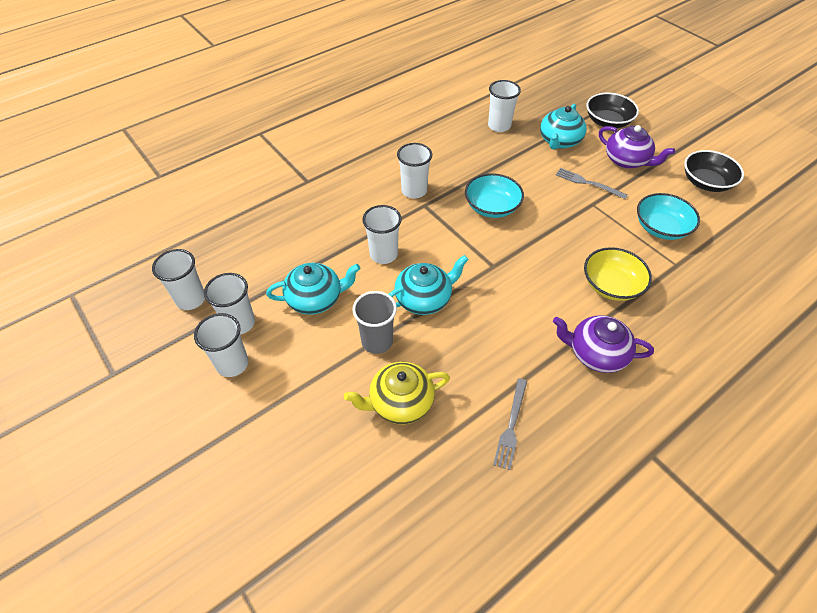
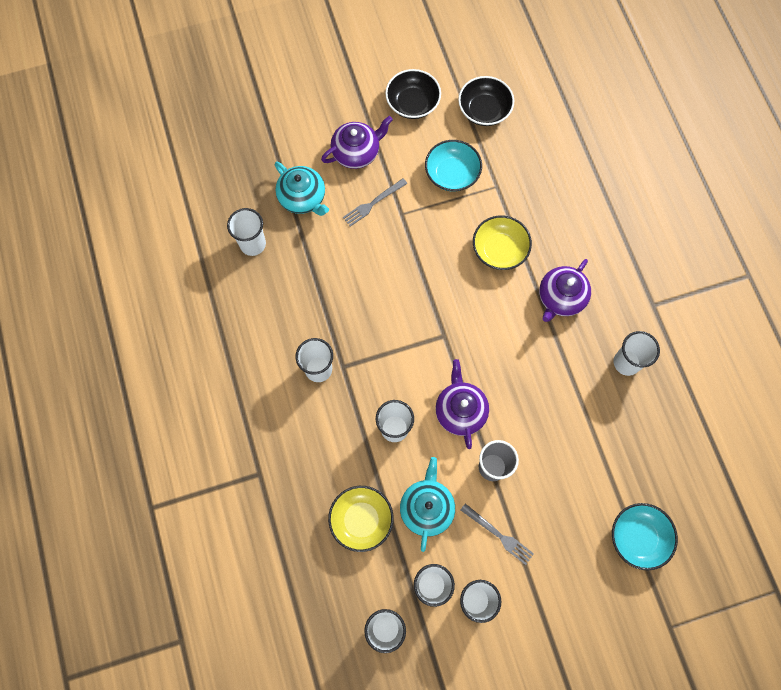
camera: 70 degrees left, 20 degrees up
yellow teapot [344,362,450,424] -> none
turquoise teapot [388,255,469,315] -> purple teapot [435,359,489,449]
turquoise bowl [465,173,524,218] -> turquoise bowl moved to [612,503,678,571]
grey fork [493,378,527,470] -> grey fork moved to [461,503,534,565]
black bowl [586,93,639,128] -> black bowl moved to [458,76,514,126]
none -> yellow bowl [328,486,394,552]
none -> white cup [614,331,660,376]

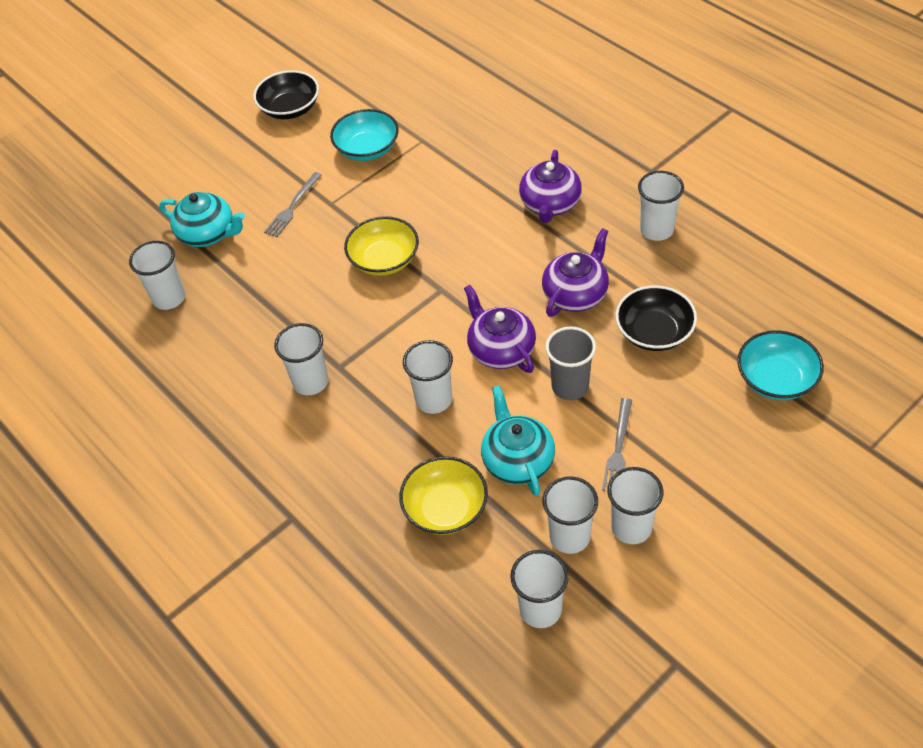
camera: 20 degrees left, 20 degrees down
purple teapot [321,116,393,169] -> purple teapot moved to [542,228,609,317]
black bowl [458,76,514,126] -> black bowl moved to [616,285,697,351]
grey fork [461,503,534,565] -> grey fork turned 90 degrees clockwise [602,398,632,491]
yellow bowl [473,215,532,270] -> yellow bowl moved to [344,216,419,276]

